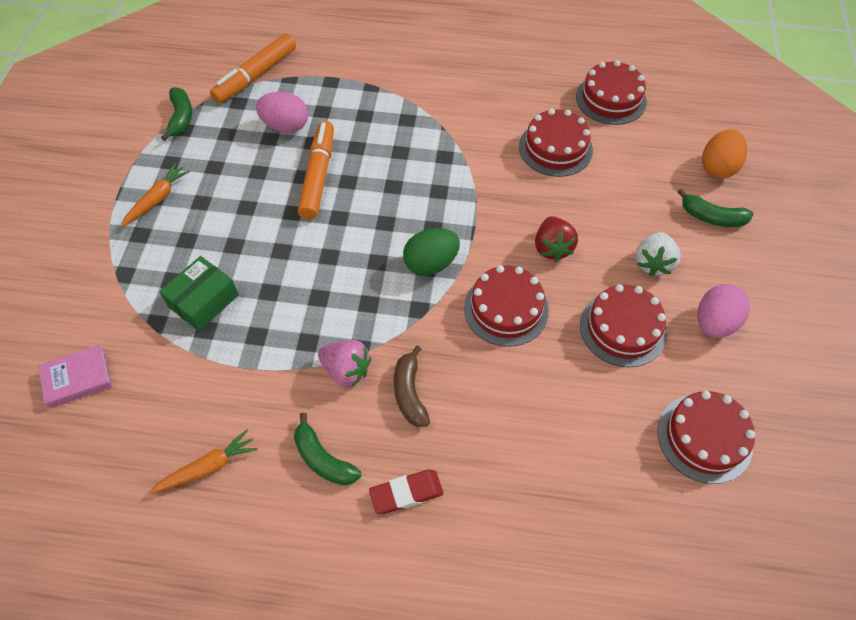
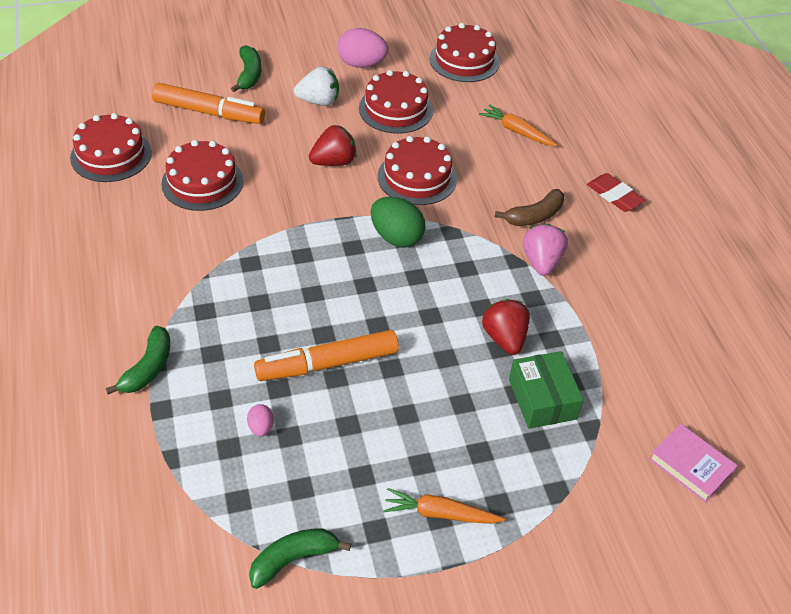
camera: 115 degrees left, 10 degrees down
orange carrot [148,429,257,495] -> orange carrot moved to [479,104,557,146]
green box [159,256,239,331] -> green box turned 60 degrees clockwise [509,351,584,429]
orange marker [210,33,296,103] -> orange marker moved to [152,83,265,124]
pink egg [256,92,308,133] -> pink egg [247,404,274,437], size x0.50
green banana [294,413,361,485] -> green banana moved to [106,326,170,394]
orange egg [702,129,747,179] -> none
none -> red strawberry [482,299,530,355]

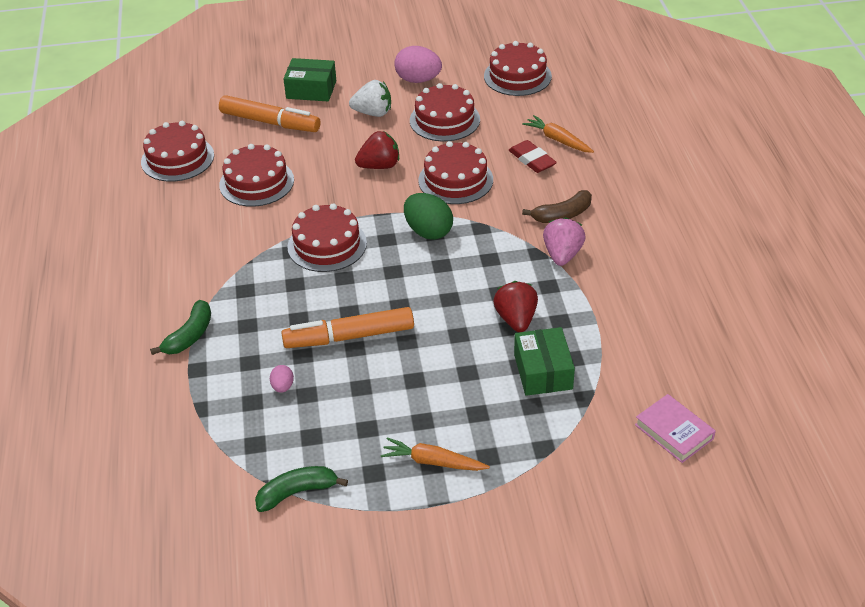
camera: 10 degrees right, 5 degrees down
green banana [231,45,261,92] -> green box [283,58,337,101]
red eraser [587,173,646,212] -> red eraser moved to [509,140,557,173]
none -> red cake [288,203,367,272]

